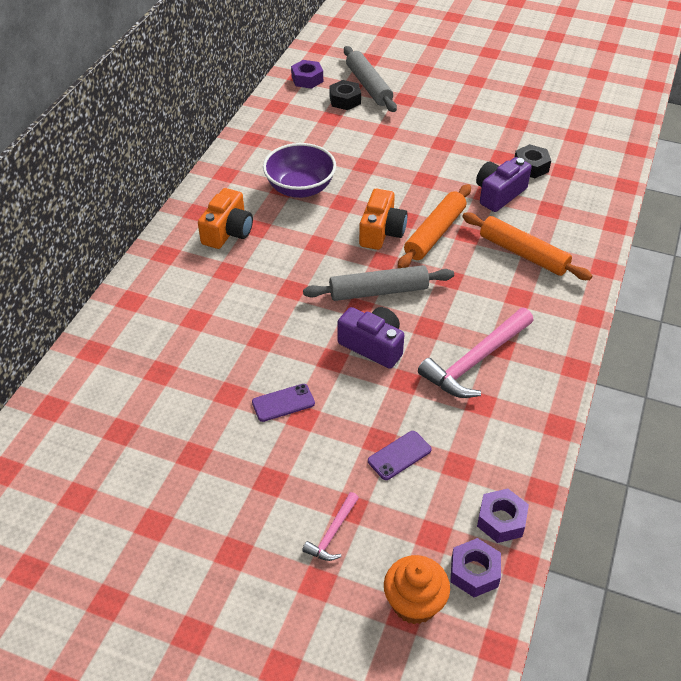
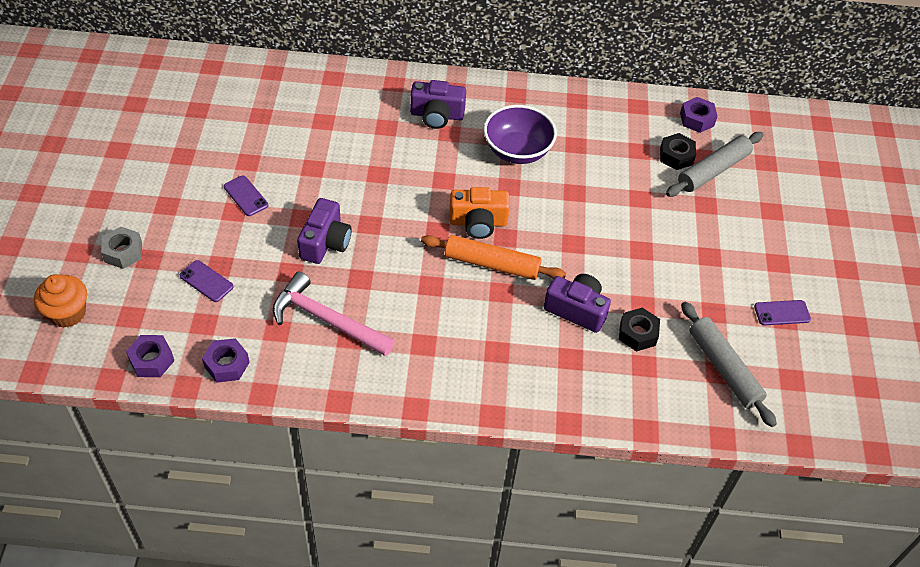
camera: 70 degrees right, 5 degrees up
orange camera [198,188,253,249] -> purple camera [410,80,466,129]
pink hammer [302,492,359,561] -> grey nut [101,227,142,269]
grey rolling pin [303,265,454,301] -> grey rolling pin moved to [681,302,777,427]
purple nut [450,538,501,597] -> purple nut moved to [202,338,250,383]
orange rolling pin [462,212,592,280] -> none
none -> purple phone [754,300,811,326]

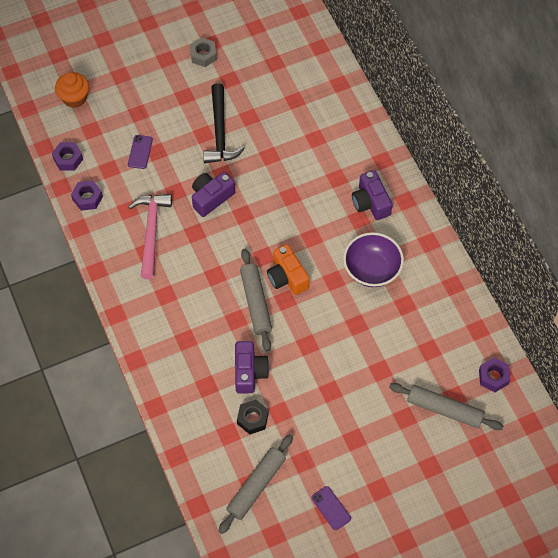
camera: 65 degrees right, 10 degrees up
grey nut [101,227,142,269] -> grey nut moved to [190,37,217,67]
purple phone [224,175,268,216] -> black hammer [203,83,245,163]
purple camera [297,198,352,264] -> purple camera turned 150 degrees clockwise [192,172,235,217]
orange rolling pin [421,235,566,280] -> grey rolling pin [240,249,272,351]
black nut [660,133,696,170] -> none

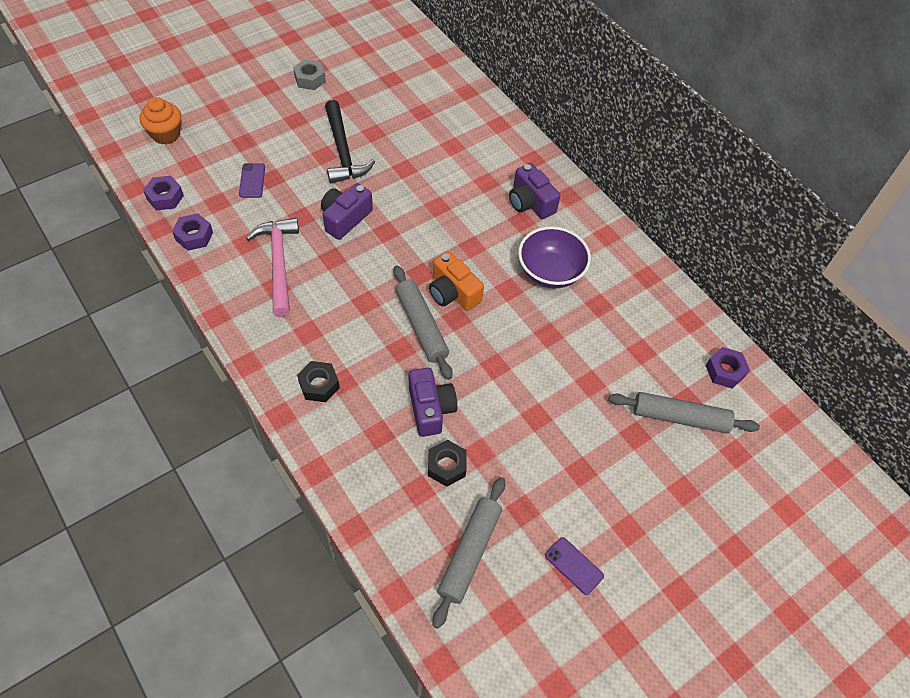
camera: 15 degrees left, 5 degrees down
none -> black nut [297,361,340,402]

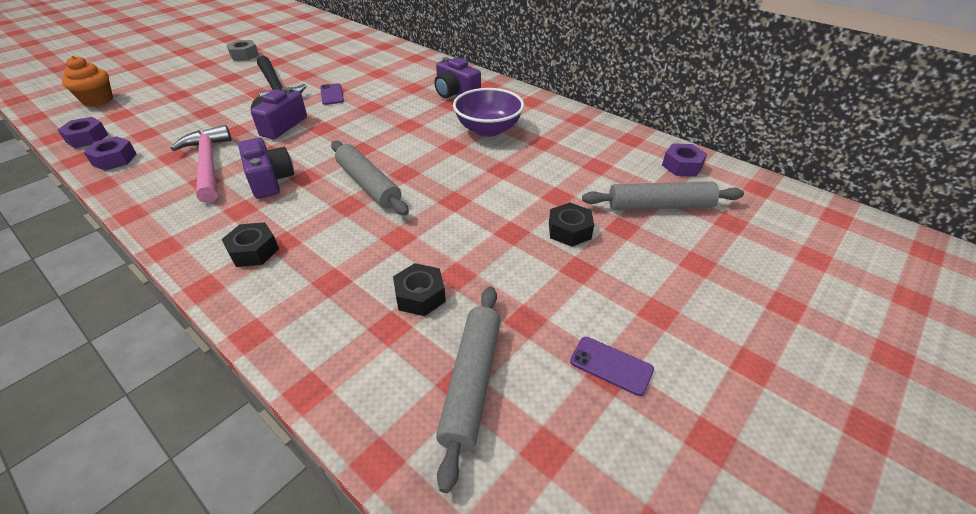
camera: 10 degrees left, 15 degrees down
purple phone [239,163,265,198] -> purple phone moved to [320,83,344,105]
purple camera [409,368,457,437] -> purple camera moved to [238,138,294,199]
orange camera [429,251,484,311] -> none
none -> black nut [549,202,594,247]

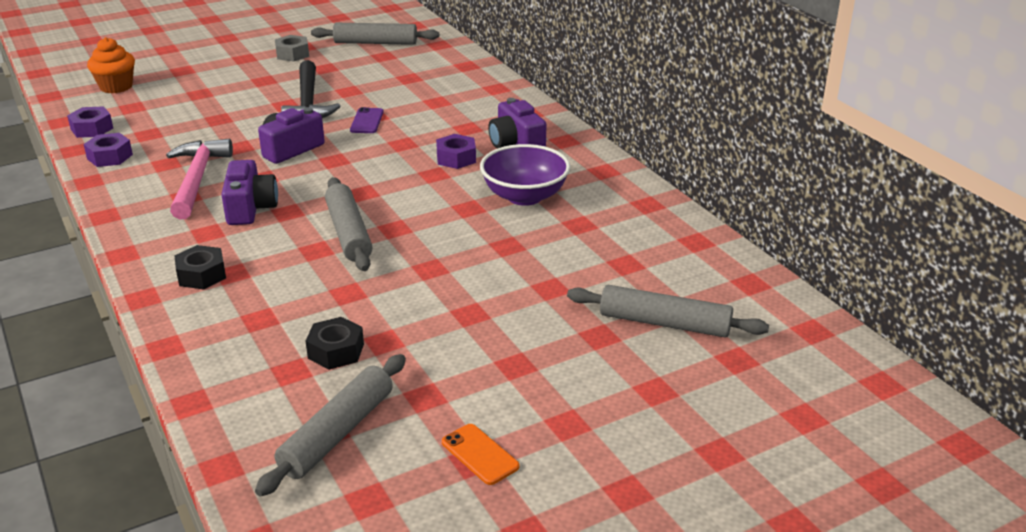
camera: 20 degrees right, 10 degrees down
black nut [549,202,594,247] -> none
purple phone [570,337,654,396] -> orange phone [442,424,520,485]
purple nut [662,143,707,176] -> purple nut moved to [436,134,476,169]
none -> grey rolling pin [311,23,439,45]

